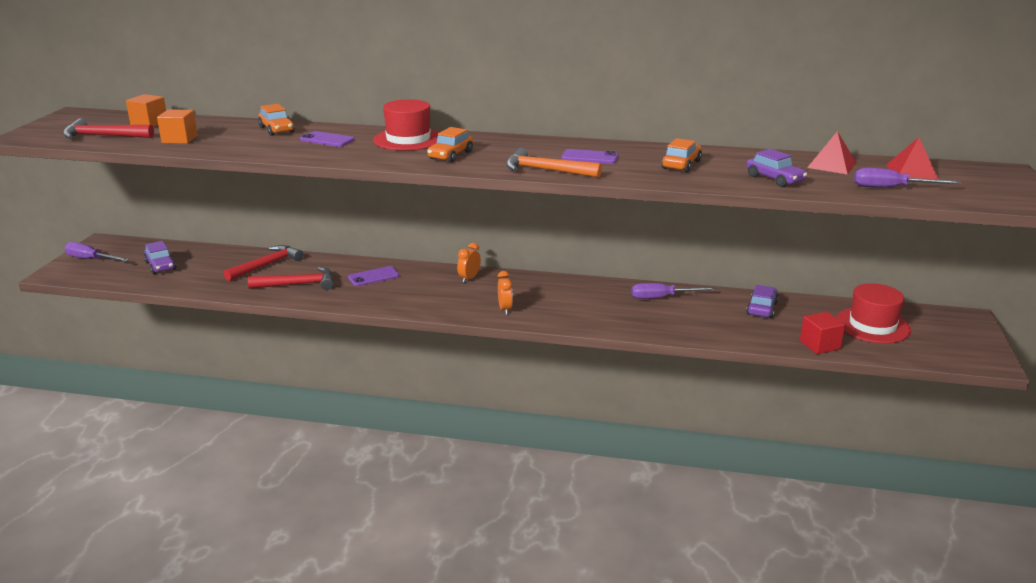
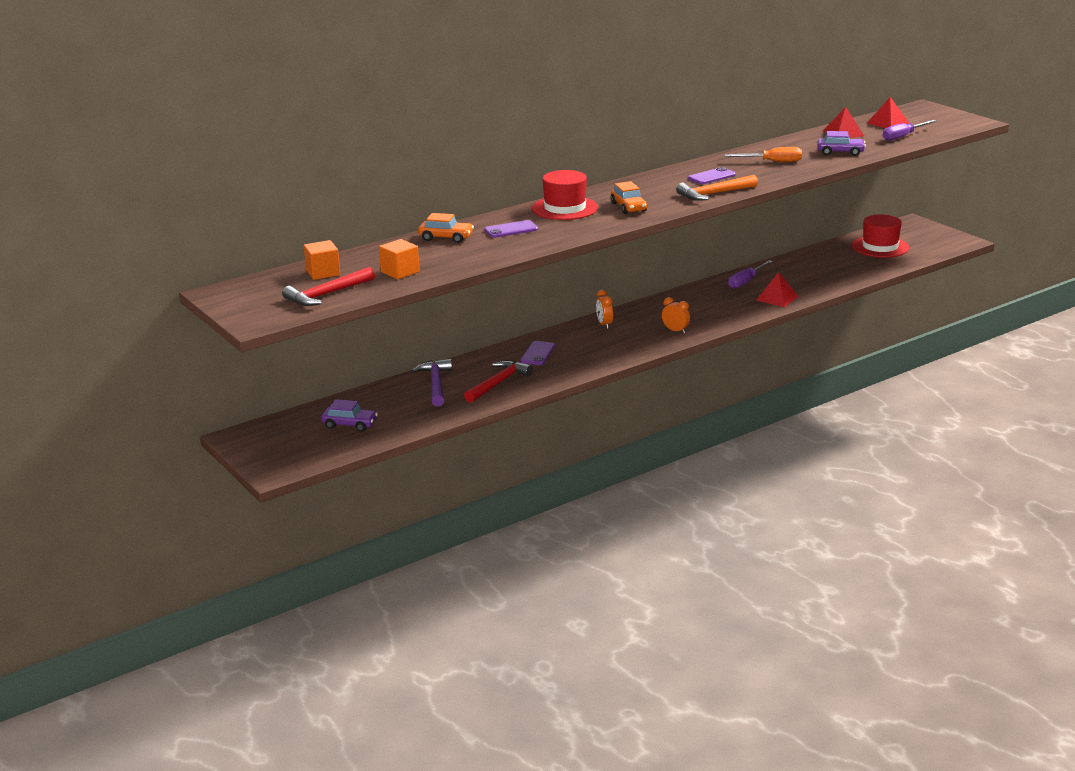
camera: 45 degrees left, 0 degrees up
purple screwdriver [64,242,130,262] -> none
red hammer [224,245,303,281] -> purple hammer [412,359,452,407]
orange car [662,138,702,172] -> orange screwdriver [724,147,802,162]
purple car [746,285,779,318] -> none
red cube [800,312,845,354] -> none
none -> red pyramid [756,272,799,307]

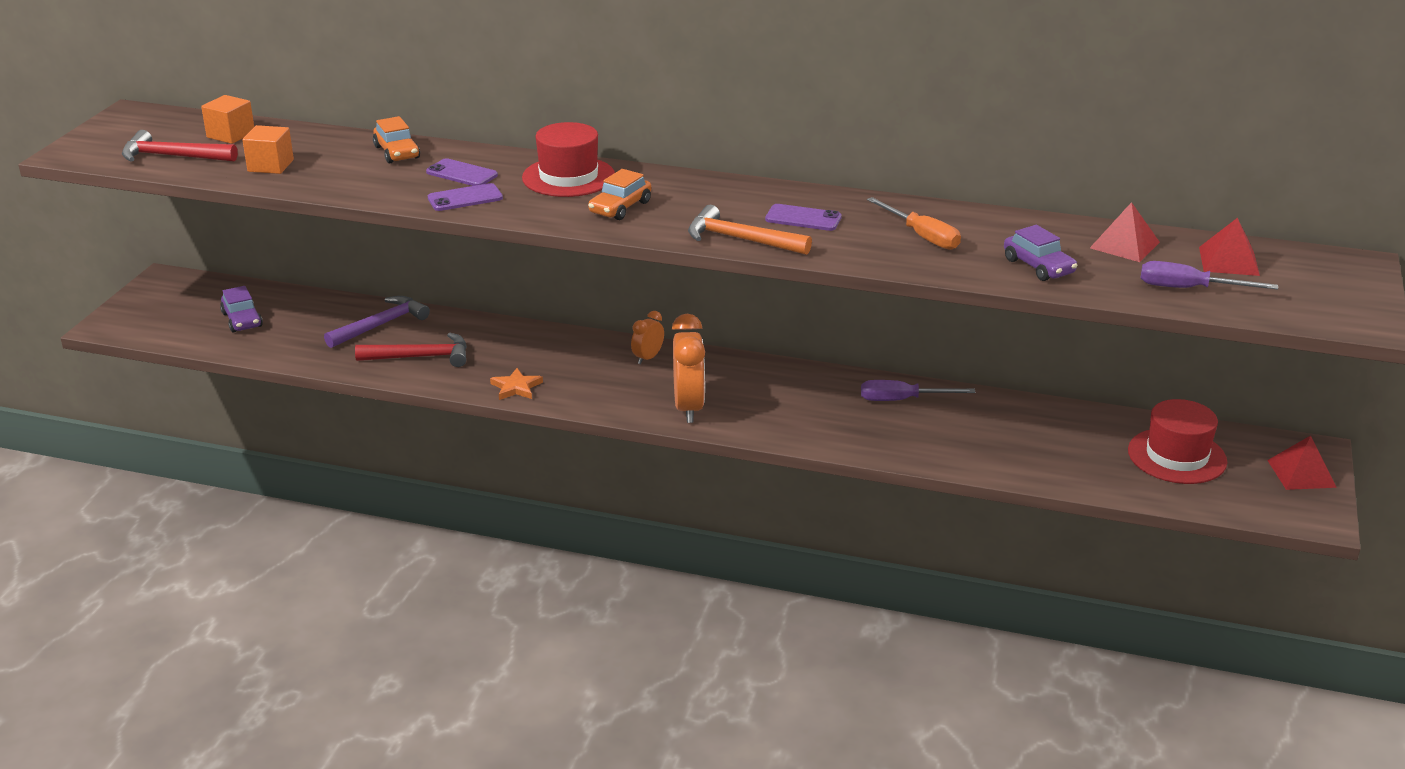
camera: 50 degrees right, 5 degrees up
purple phone [520,341,555,365] -> purple phone moved to [428,183,503,211]
orange clock [662,297,690,333] -> orange clock [672,314,705,423], size x1.85
red pyramid [756,272,799,307] -> red pyramid moved to [1267,436,1337,490]
none -> orange star [490,368,543,400]

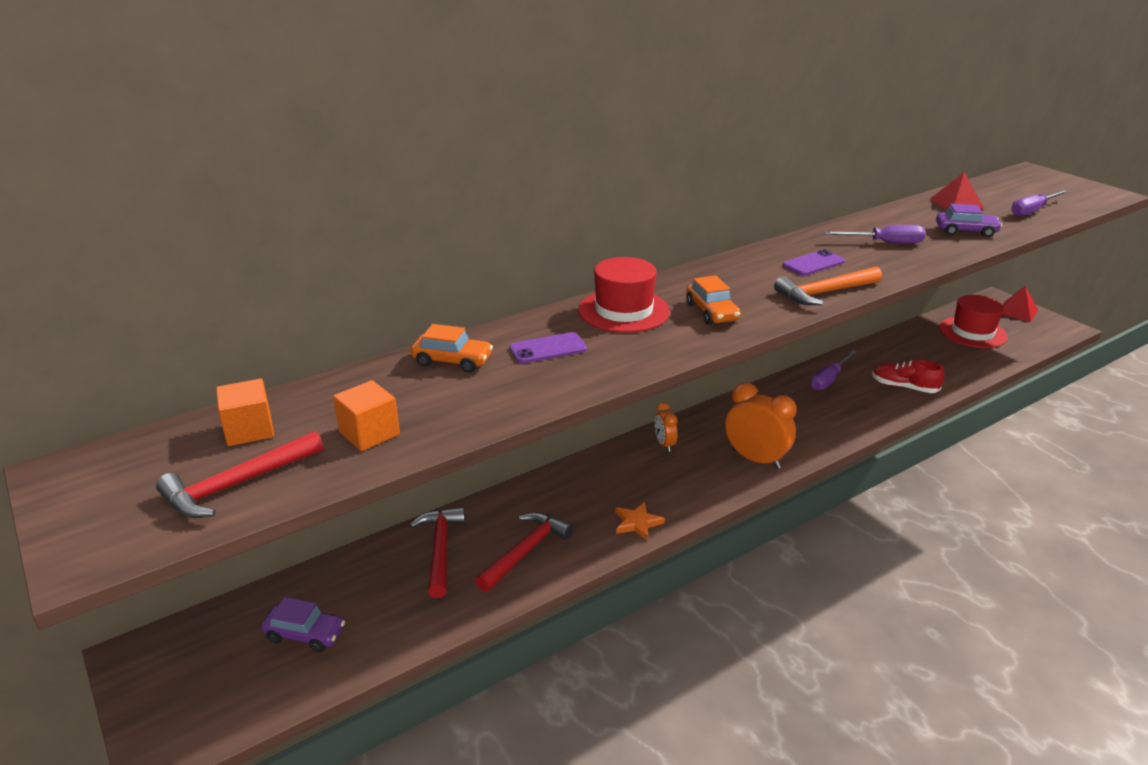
camera: 50 degrees left, 0 degrees up
purple hammer [324,296,430,348] -> red hammer [410,507,465,598]
purple phone [428,183,503,211] -> none
orange screwdriver [867,197,961,250] -> purple screwdriver [824,225,926,244]
red pyramid [1199,218,1260,276] -> none
none -> red shoe [872,360,944,393]

